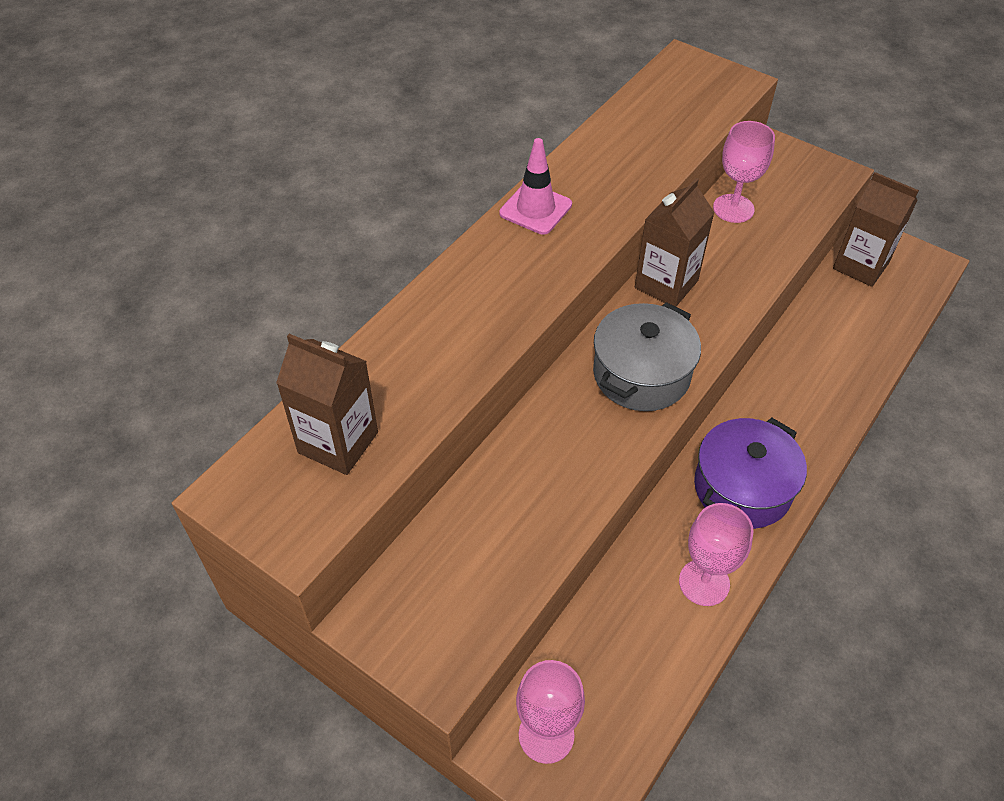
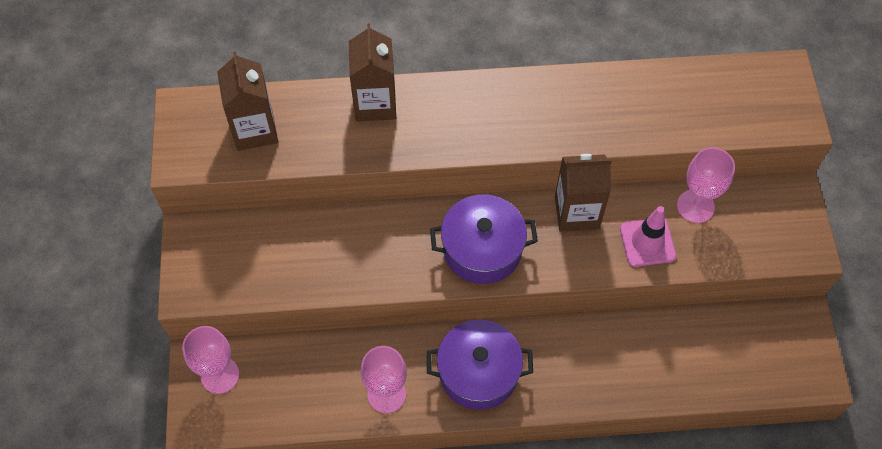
camera: 50 degrees right, 10 degrees up
pink traffic cone [499,138,572,235] -> pink traffic cone moved to [620,206,676,267]
grey pot [593,302,701,411] -> purple pot [430,194,538,284]
brown carton [833,172,919,287] -> brown carton moved to [349,23,396,122]

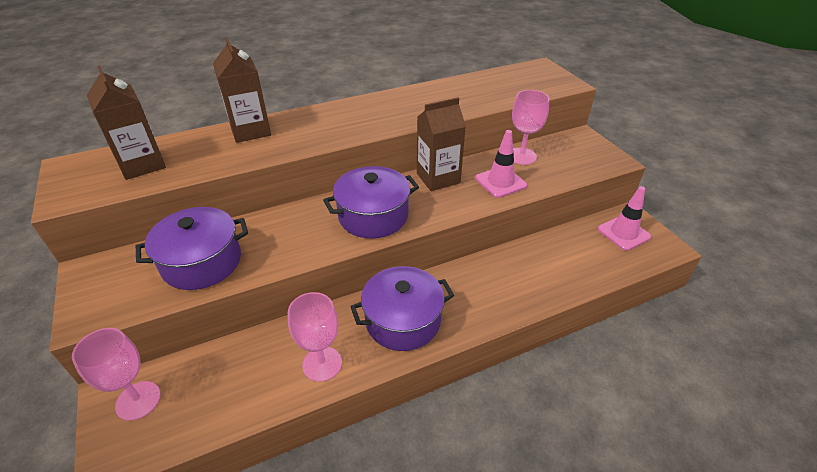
camera: 20 degrees left, 20 degrees down
none -> purple pot [136,207,248,290]
none -> pink traffic cone [598,186,651,251]

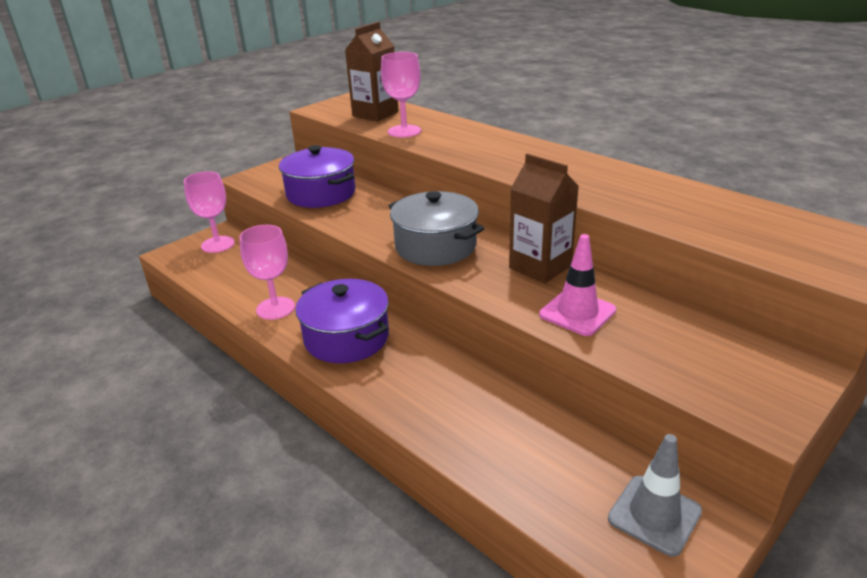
camera: 70 degrees right, 10 degrees down
brown carton [213,37,271,143] -> none
purple pot [323,166,419,239] -> grey pot [389,191,484,266]
pink goblet [512,90,550,165] -> pink goblet moved to [381,52,421,138]
pink traffic cone [598,186,651,251] -> grey traffic cone [608,434,702,557]

